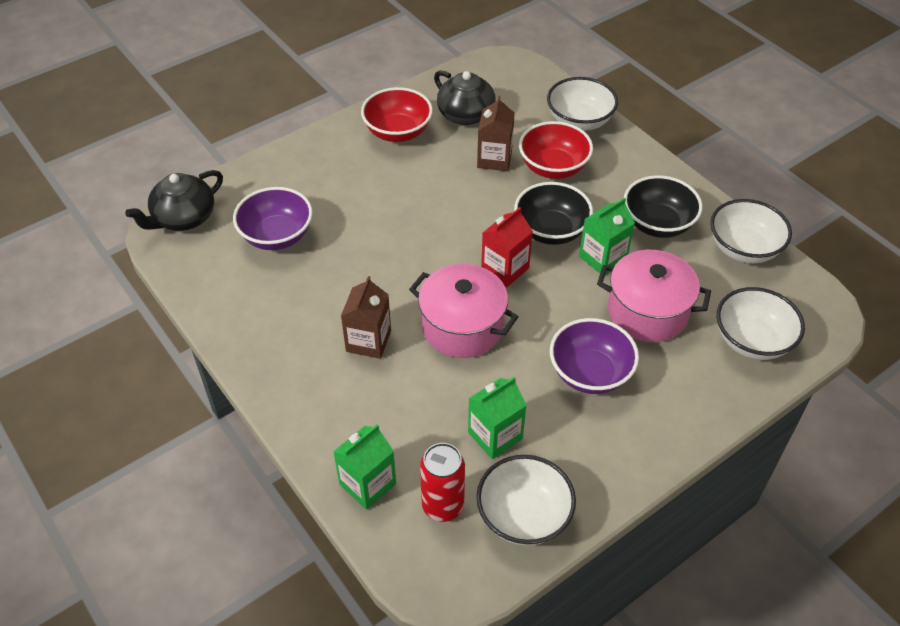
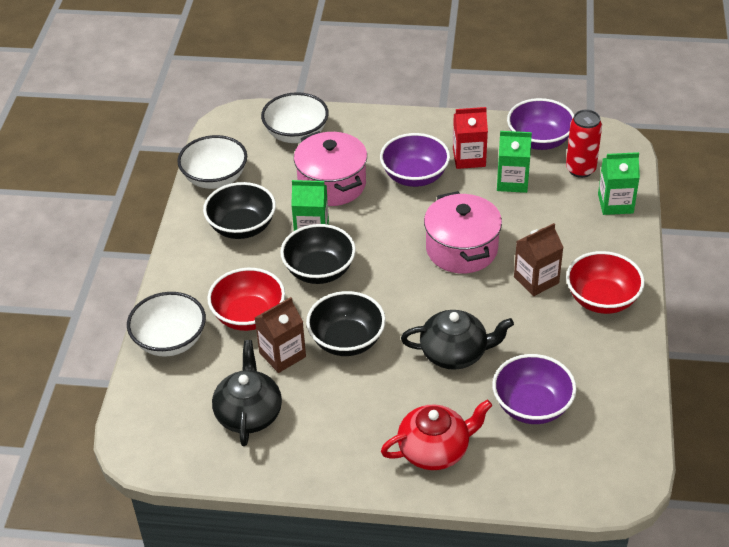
camera: 135 degrees left, 5 degrees down
black teapot [125,170,223,231] -> black teapot moved to [401,310,514,370]
red bowl [361,87,433,142] -> red bowl moved to [566,251,645,314]
white bowl [476,455,576,546] -> purple bowl [507,98,574,150]
red carton [481,207,533,287] -> red carton moved to [453,107,488,169]
none -> black bowl [306,291,386,356]
none -> red teapot [381,400,492,470]

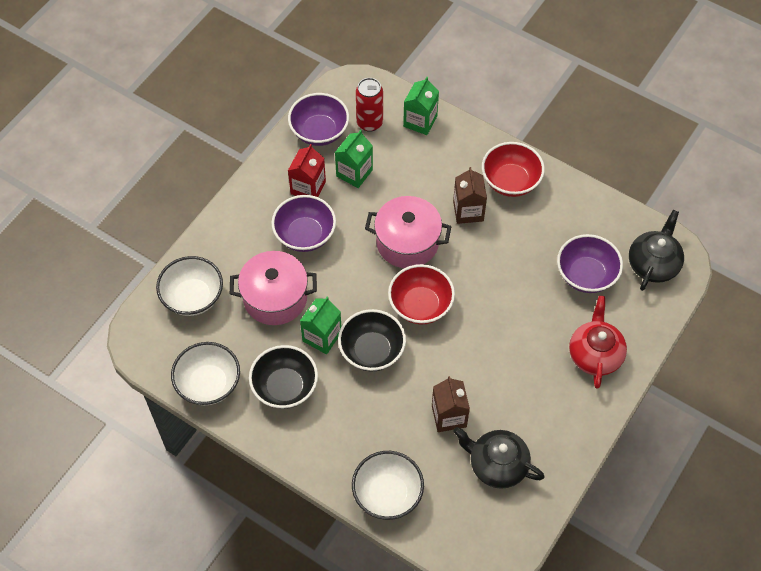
camera: 65 degrees left, 15 degrees up
red bowl [207,268,285,331] -> red bowl moved to [388,264,455,324]
black bowl [306,291,386,356] -> none
black teapot [401,310,514,370] -> black teapot moved to [629,210,684,291]

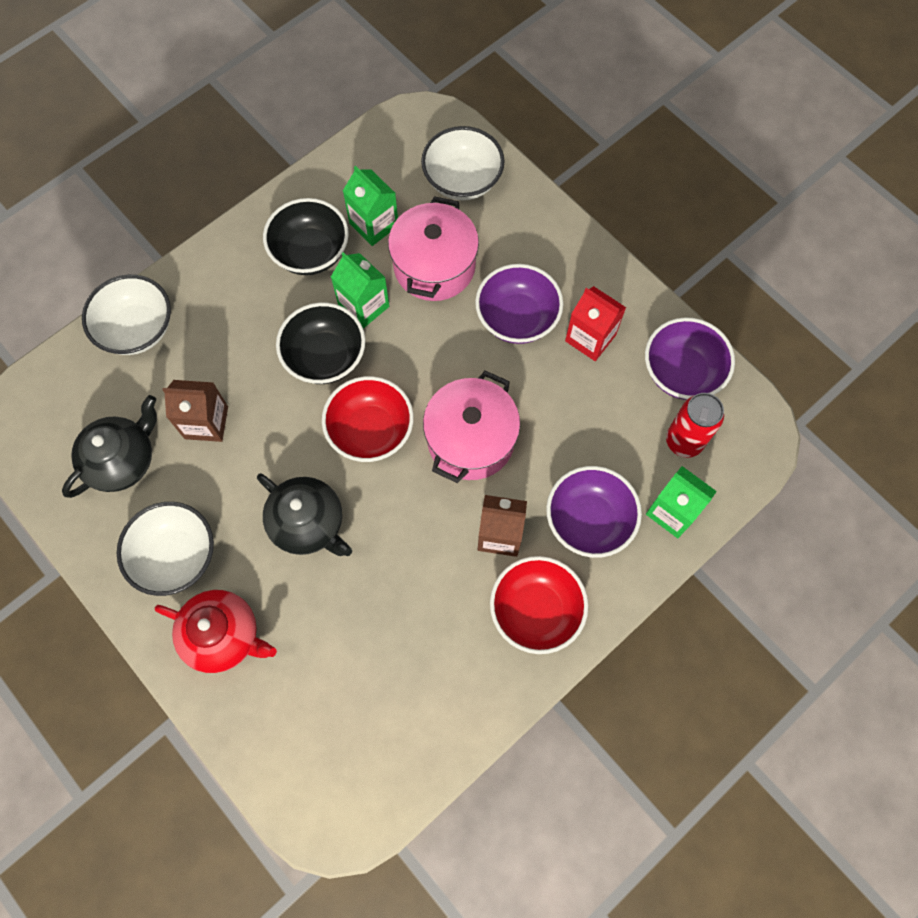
camera: 105 degrees right, 10 degrees up
white bowl [171,342,240,405] -> white bowl moved to [117,502,214,596]
green carton [335,130,373,188] -> green carton moved to [343,166,398,246]
purple bowl [557,234,623,293] -> purple bowl moved to [546,466,642,558]
black teapot [629,210,684,291] -> black teapot moved to [257,473,352,556]

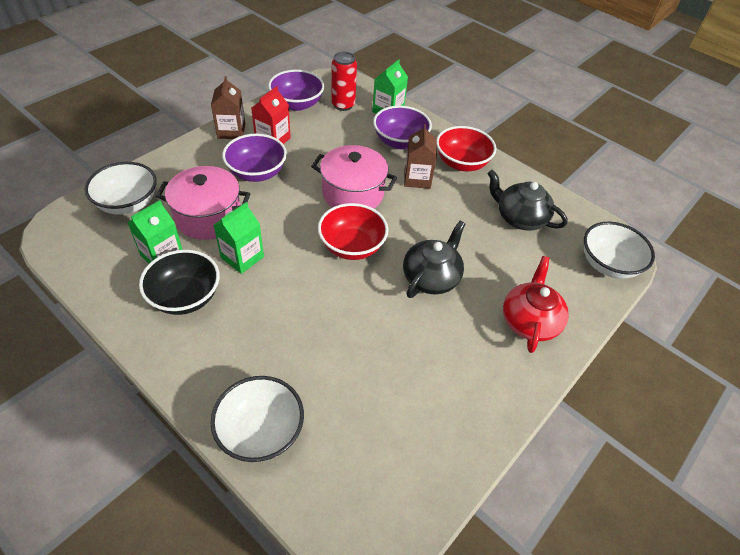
camera: 100 degrees left, 20 degrees down
black teapot [62,395,157,498] -> black teapot moved to [487,170,568,231]
white bowl [117,502,214,596] -> white bowl moved to [584,222,655,279]
brown carton [162,380,228,442] -> brown carton moved to [211,76,245,139]
black bowl [276,302,365,384] -> none

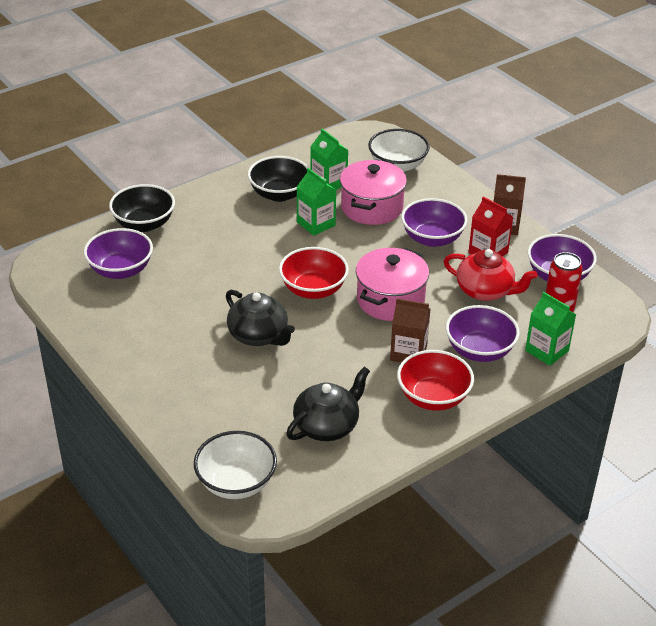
camera: 105 degrees right, 10 degrees down
white bowl [211,376,304,462] -> black bowl [109,184,175,232]
red teapot [503,256,569,353] -> red teapot moved to [444,249,537,301]
none -> purple bowl [84,228,153,279]

